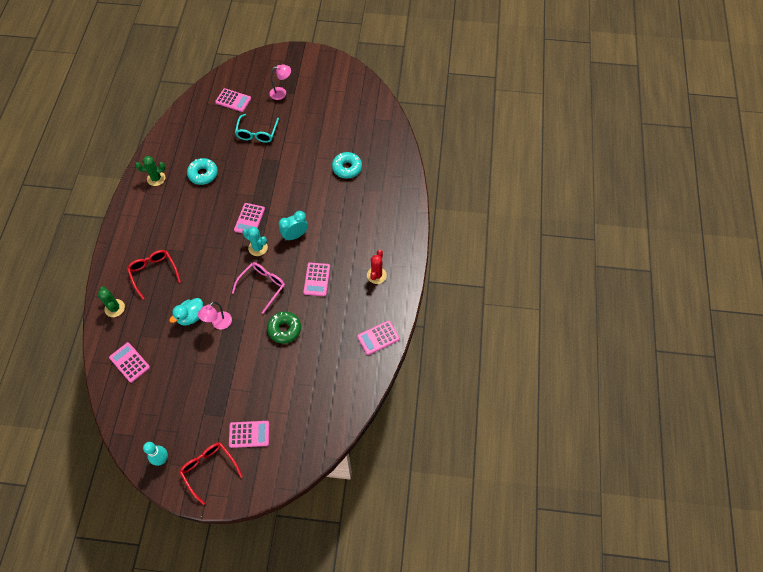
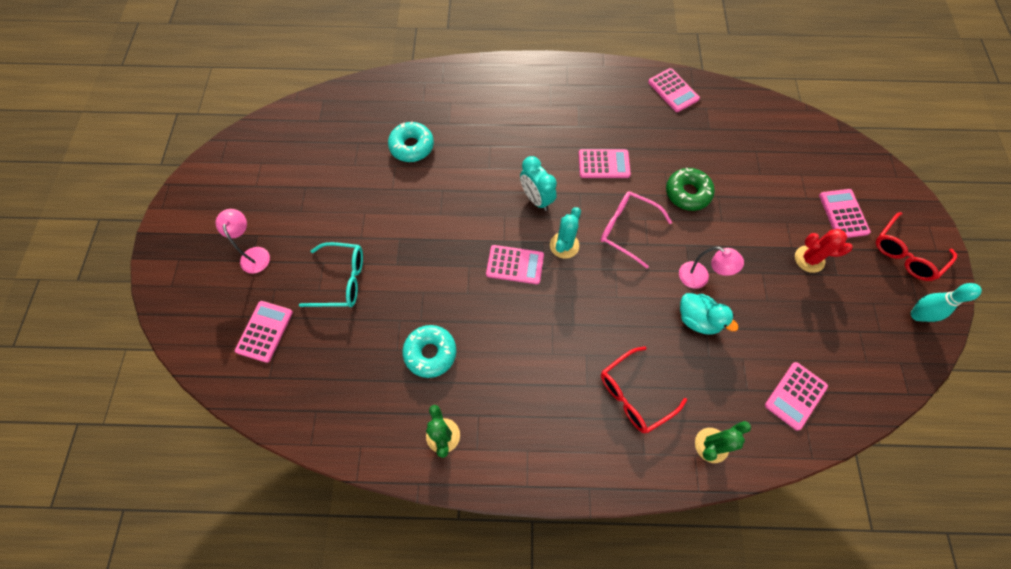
camera: 95 degrees left, 5 degrees up
red cactus [367,250,387,284] -> red cactus moved to [795,229,852,273]

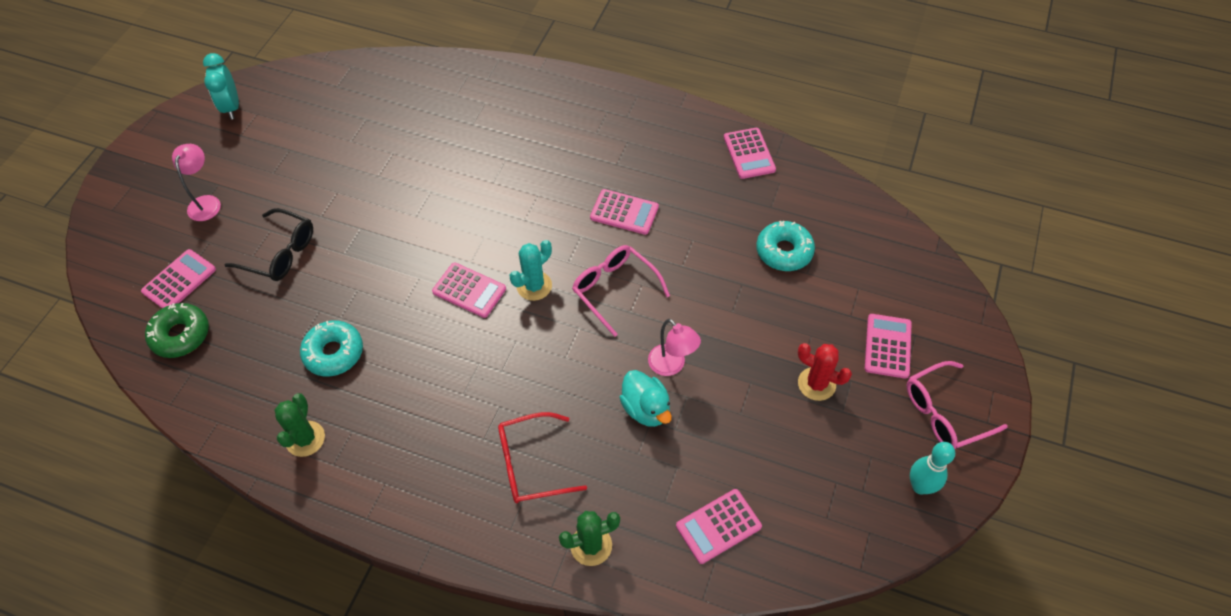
camera: 20 degrees right, 10 degrees down
turquoise glasses [299,242,363,307] -> black glasses [225,208,313,281]
turquoise donut [388,121,434,162] -> turquoise donut moved to [756,221,815,271]
turquoise clock [520,156,557,211] -> turquoise clock moved to [203,53,239,120]
green donut [666,168,715,211] -> green donut moved to [145,303,209,358]
red glasses [876,212,957,281] -> pink glasses [907,361,1008,449]

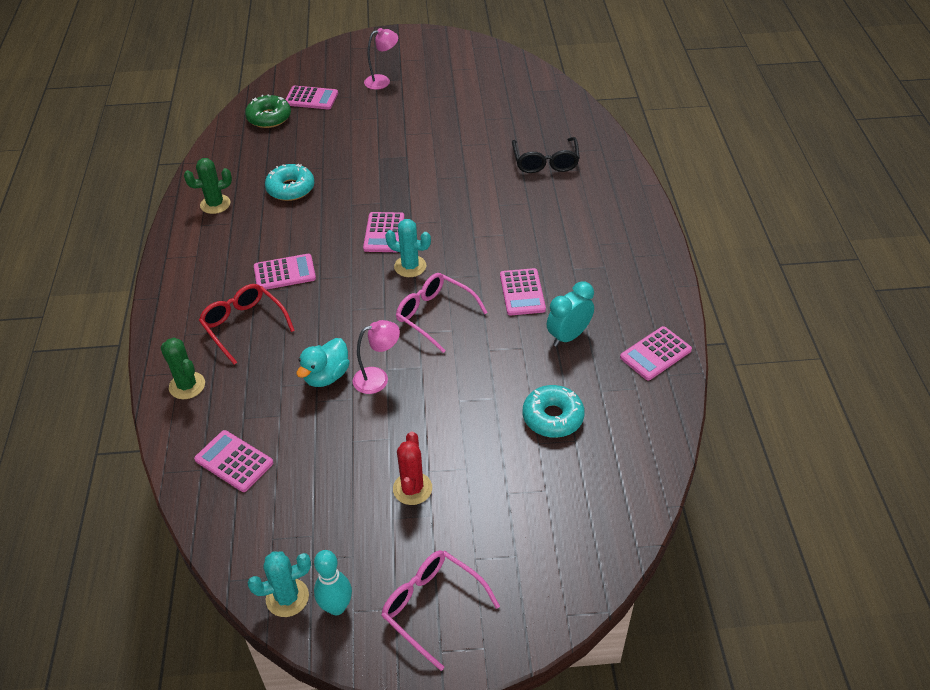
camera: 65 degrees right, 10 degrees down
turquoise clock [203,53,239,120] -> turquoise clock moved to [547,281,594,347]
black glasses [225,208,313,281] -> black glasses moved to [512,137,580,173]
pink glasses [572,245,670,337] -> pink glasses turned 75 degrees counterclockwise [396,273,488,353]
pink lamp [648,319,701,376] -> pink lamp turned 135 degrees counterclockwise [353,320,400,394]
pink calculator [865,314,912,379] -> pink calculator moved to [254,254,316,290]
none -> turquoise cactus [247,551,311,617]

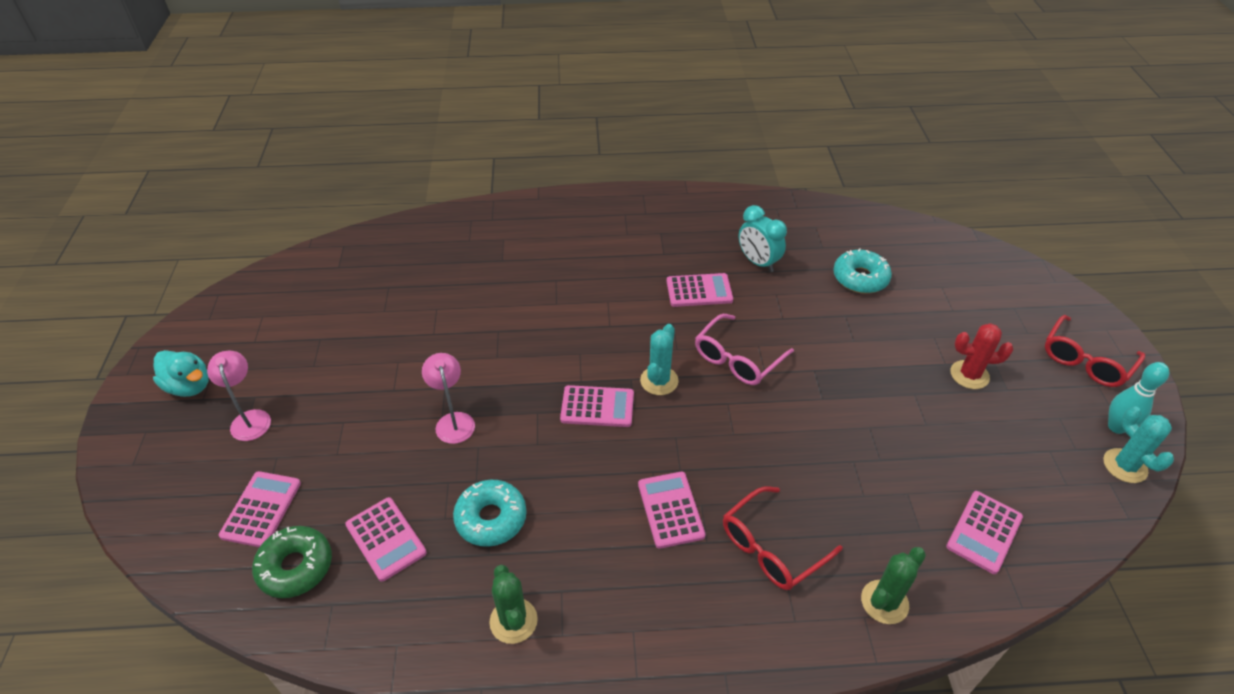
camera: 90 degrees left, 0 degrees up
turquoise duck [296,338,350,387] -> turquoise duck moved to [153,350,209,397]
pink lamp [353,320,400,394] -> pink lamp moved to [422,353,475,444]
pink glasses [381,550,500,671] -> red glasses [1045,315,1145,387]
black glasses [512,137,580,173] -> none
pink calculator [620,326,692,380] -> pink calculator moved to [345,497,427,582]

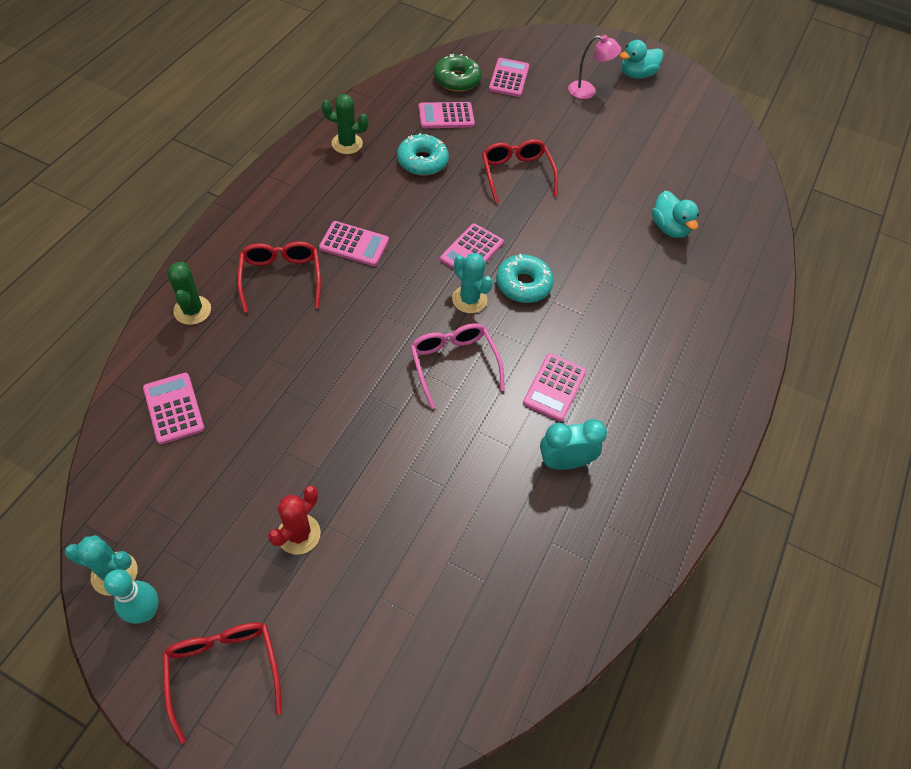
camera: 115 degrees right, 10 degrees up
pink calculator [219,471,301,547] -> pink calculator turned 120 degrees counterclockwise [489,58,529,97]
pink lamp [422,353,475,444] -> red glasses [482,139,558,203]
turquoise donut [833,248,892,294] -> turquoise donut moved to [496,254,554,303]
none -> turquoise duck [652,191,699,238]

